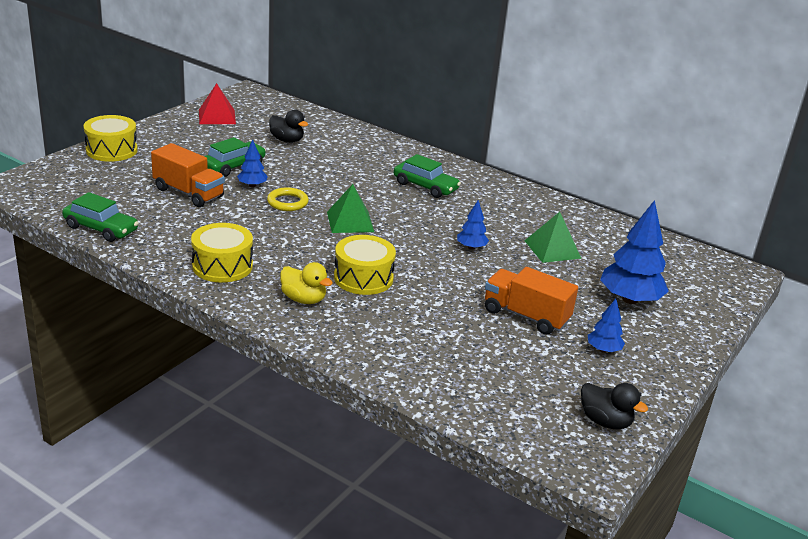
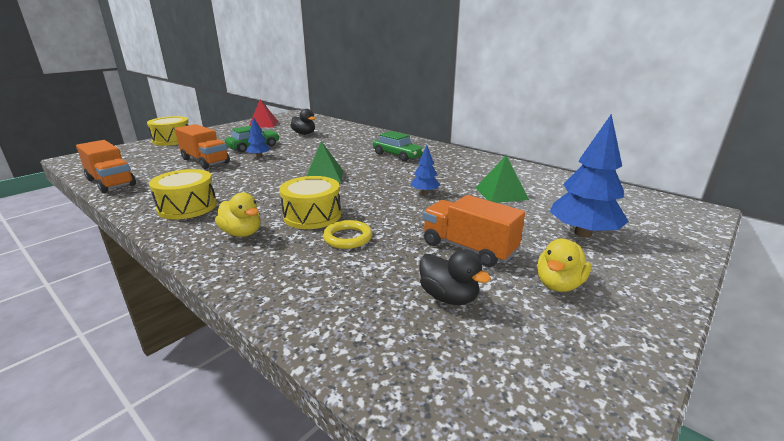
camera: 10 degrees right, 5 degrees down
green car [62,192,139,242] -> orange truck [76,140,136,193]
yellow ring [267,187,309,211] -> yellow ring moved to [323,220,372,249]
black duck [581,383,648,430] -> black duck moved to [419,249,491,305]
blue tree [588,299,625,353] -> yellow duck [537,239,591,292]

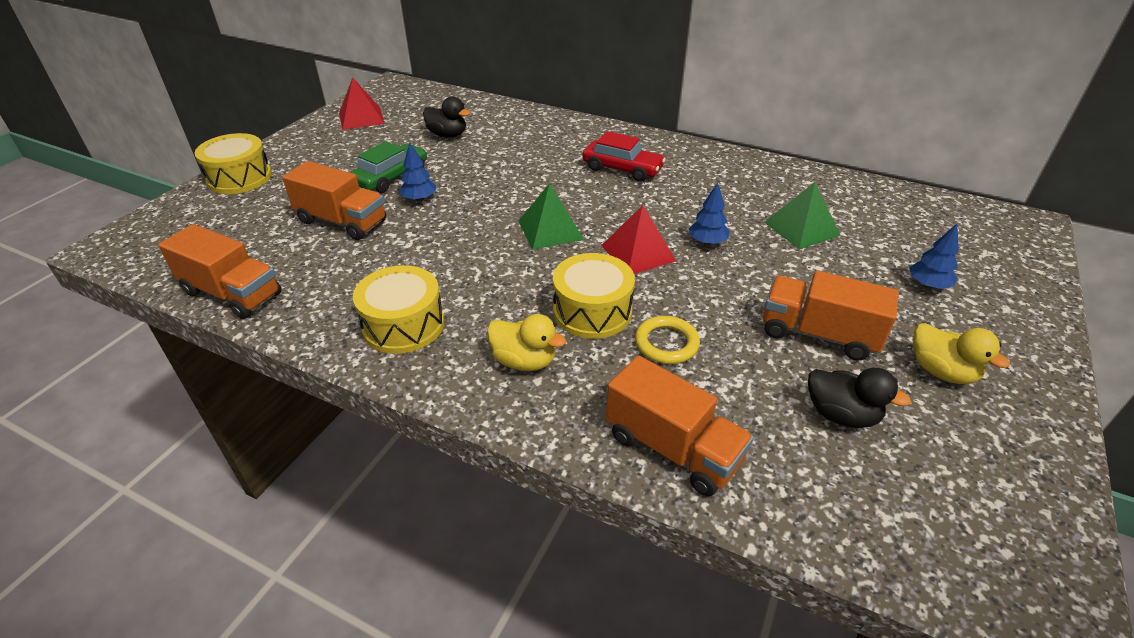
camera: 15 degrees left, 15 degrees up
green car [373,131,424,162] -> red car [583,131,666,182]
yellow duck [537,239,591,292] -> yellow duck turned 60 degrees counterclockwise [913,323,1010,384]
blue tree [550,114,629,238] -> blue tree [909,224,959,289], size x0.51
none -> red pyramid [601,205,676,274]
none -> orange truck [606,356,754,496]

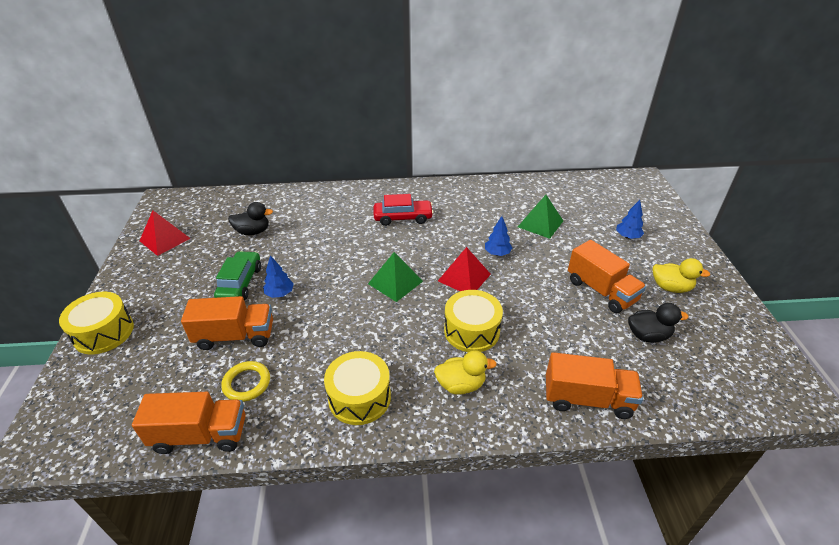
camera: 30 degrees left, 0 degrees up
yellow ring [635,316,700,364] -> yellow ring moved to [221,361,270,402]
orange truck [763,270,899,361] -> orange truck turned 120 degrees counterclockwise [568,240,646,313]

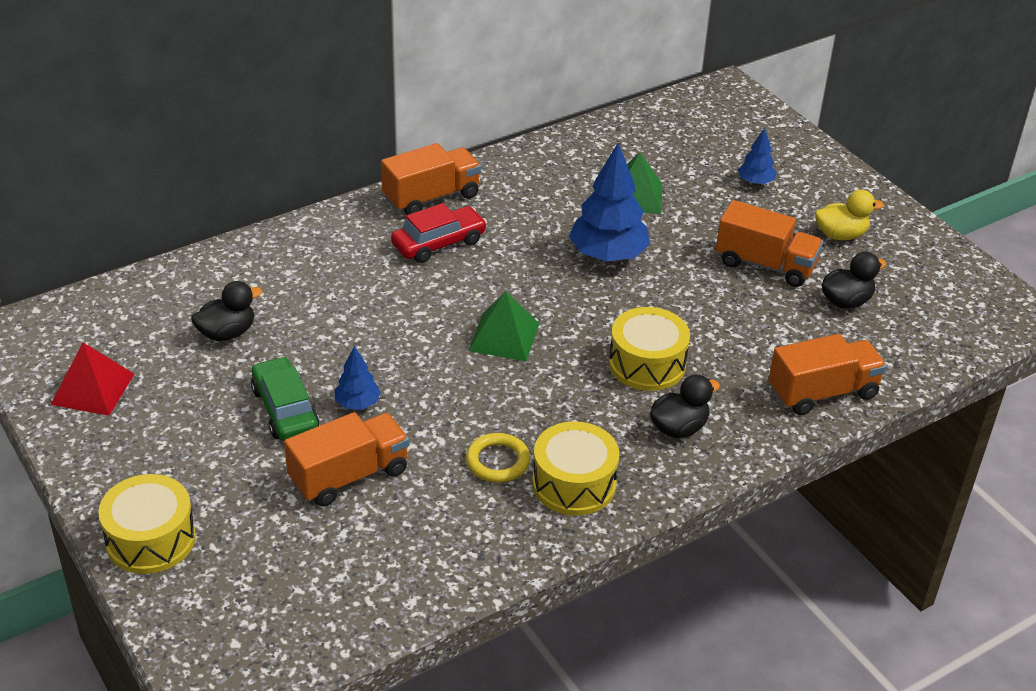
camera: 30 degrees left, 0 degrees up
orange truck [132,392,246,454] -> orange truck moved to [381,143,481,215]
yellow ring [221,361,270,402] -> yellow ring moved to [466,433,530,483]
yellow duck [434,350,497,395] -> black duck [650,374,720,438]
red pyramid [438,247,491,291] -> none
blue tree [485,216,512,256] -> blue tree [569,143,650,262], size x1.95

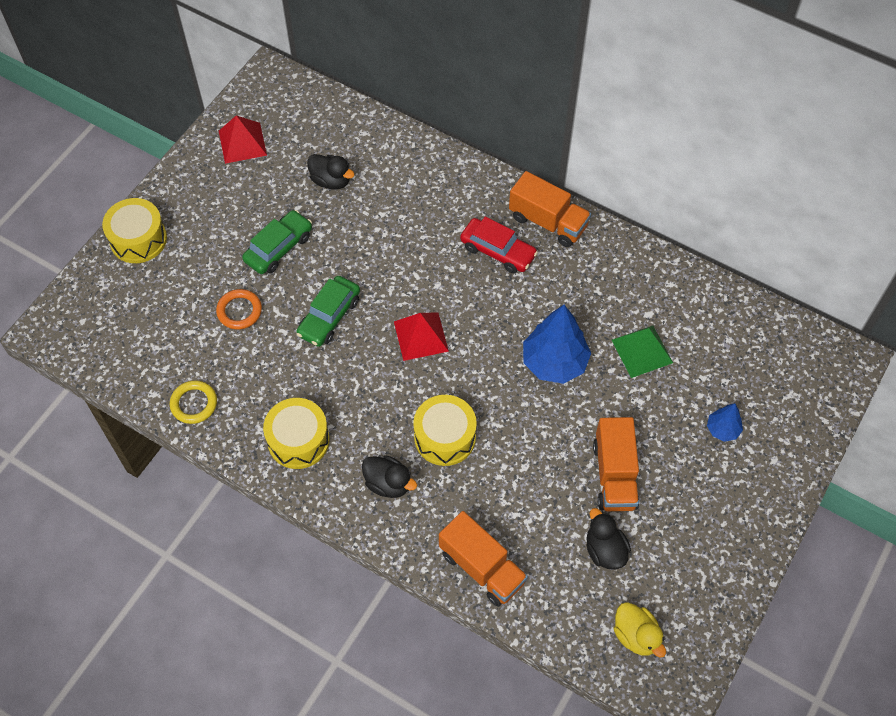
camera: 65 degrees right, 20 degrees up
orange truck [284,412,409,506] -> orange ring [216,289,262,329]
blue tree [335,346,381,410] -> none
yellow ring [466,433,530,483] -> yellow ring moved to [170,380,217,424]
green pyramid [468,291,540,361] -> red pyramid [394,312,449,361]
yellow duck [815,190,884,240] -> yellow duck moved to [613,602,666,658]
black duck [822,252,886,309] -> black duck turned 150 degrees counterclockwise [587,508,631,570]
none -> green car [296,276,360,347]

